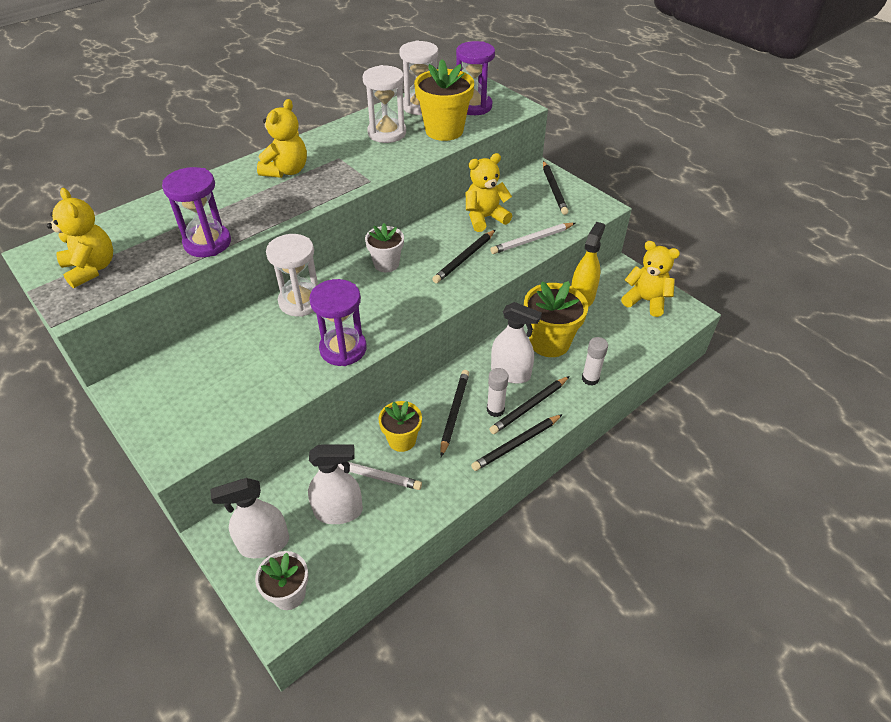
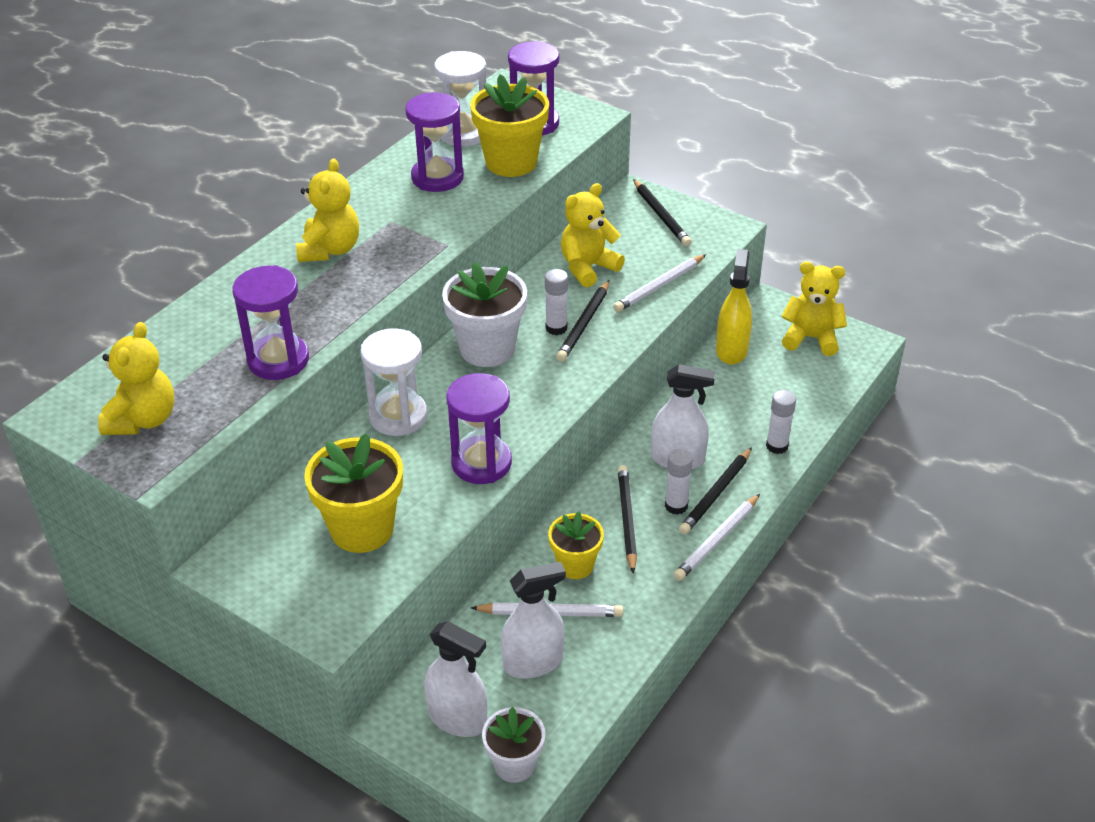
camera: 15 degrees left, 5 degrees down
yellow teddy bear [47,188,113,288] -> yellow teddy bear turned 60 degrees clockwise [98,322,174,435]
white spray bottle [210,478,289,558] -> white spray bottle turned 120 degrees counterclockwise [424,621,487,737]
white hourglass [363,65,406,143] -> purple hourglass [406,93,464,192]
white flower pot [365,223,404,272] -> white flower pot [442,261,527,367], size x1.63
black pencil [471,414,563,471] -> white pencil [673,494,760,581]
yellow flower pot [524,281,588,357] -> yellow flower pot moved to [304,433,403,553]
none -> white glue stick [545,269,568,335]

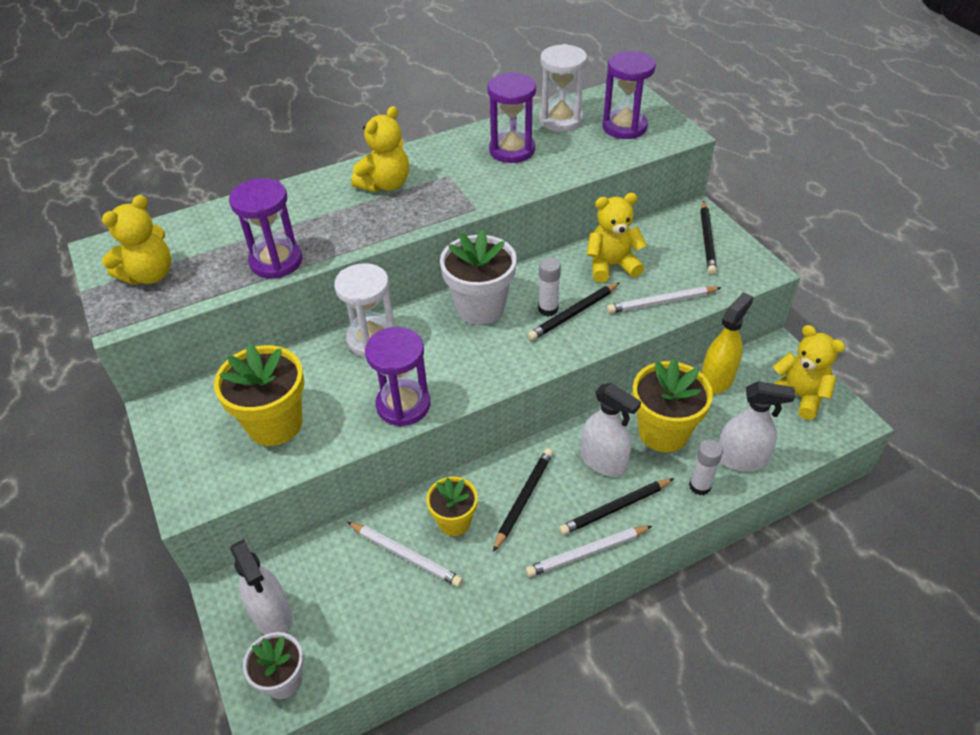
camera: 30 degrees right, 5 degrees up
yellow flower pot [470,74,549,177] -> yellow flower pot moved to [632,358,713,452]
white spray bottle [501,562,566,678] -> white spray bottle moved to [719,381,795,471]
white glue stick [665,449,693,515] -> none

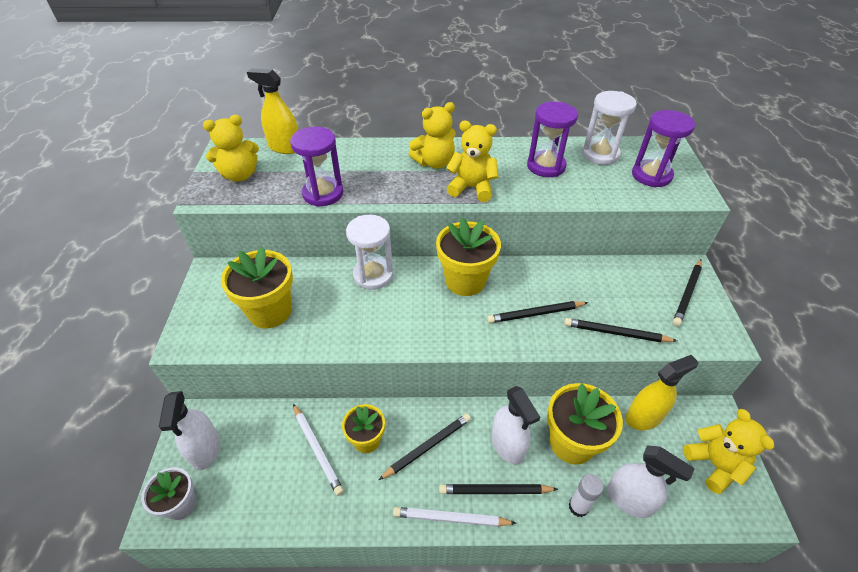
camera: 25 degrees right, 0 degrees up
purple hourglass [365,327,430,426] -> none
white flower pot [440,229,517,325] -> yellow flower pot [436,217,501,296]
white glue stick [538,257,561,316] -> none
yellow teddy bear [587,193,647,283] -> yellow teddy bear moved to [446,121,499,202]
white pencil [607,286,722,313] -> black pencil [564,318,677,342]
none -> yellow spray bottle [247,68,298,154]

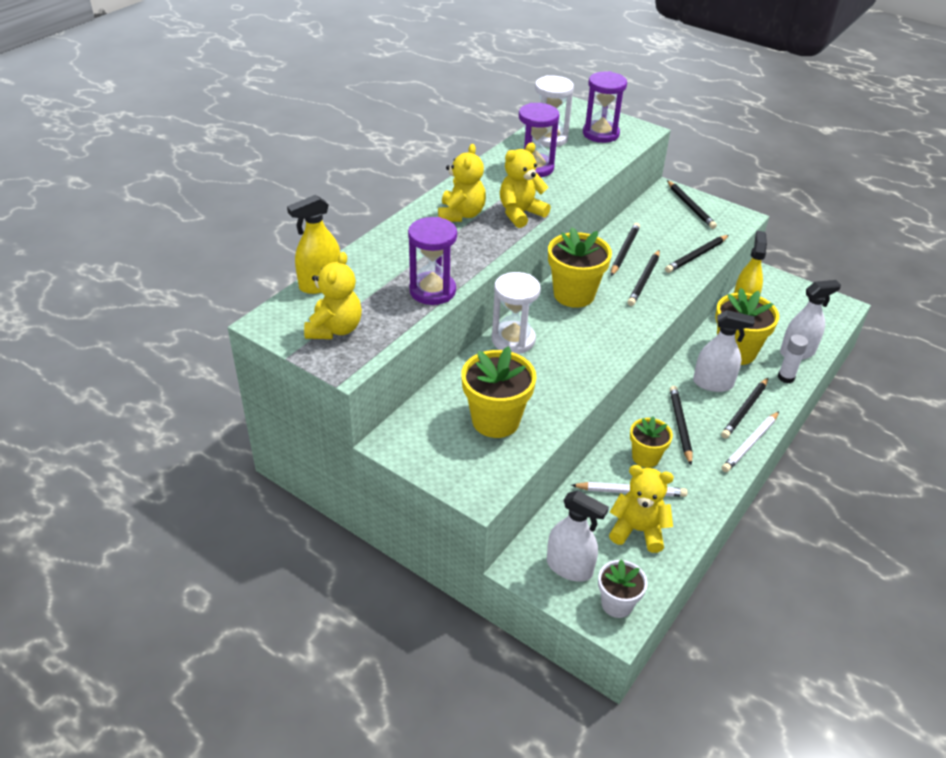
camera: 55 degrees left, 5 degrees down
yellow teddy bear [683,409,774,494] -> yellow teddy bear moved to [609,465,674,553]
none -> black pencil [611,223,640,276]

